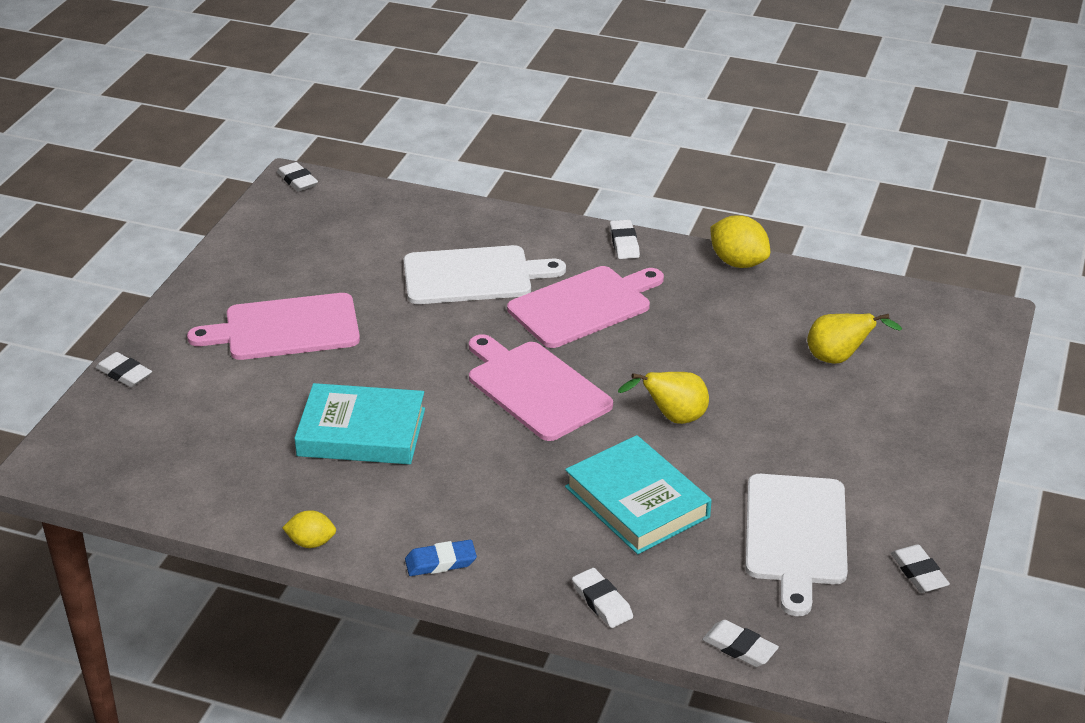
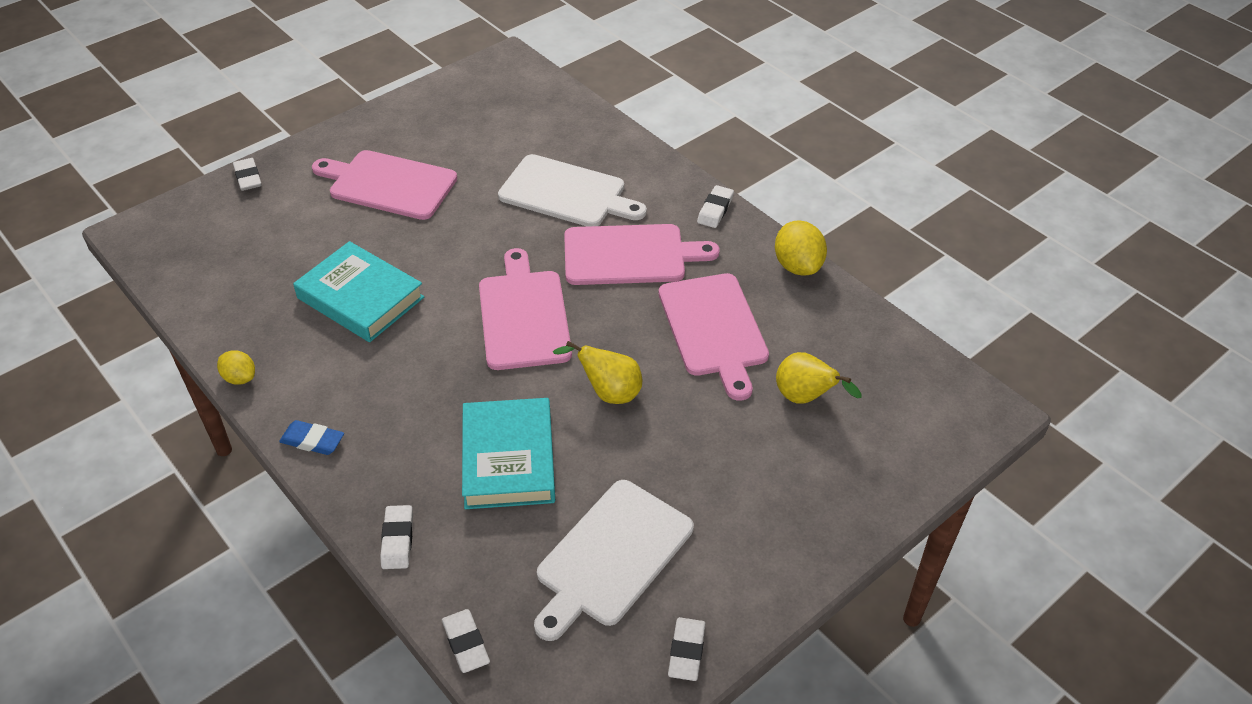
camera: 30 degrees right, 10 degrees up
white eraser [277,162,318,192] -> none
none -> pink cutting board [659,273,769,401]

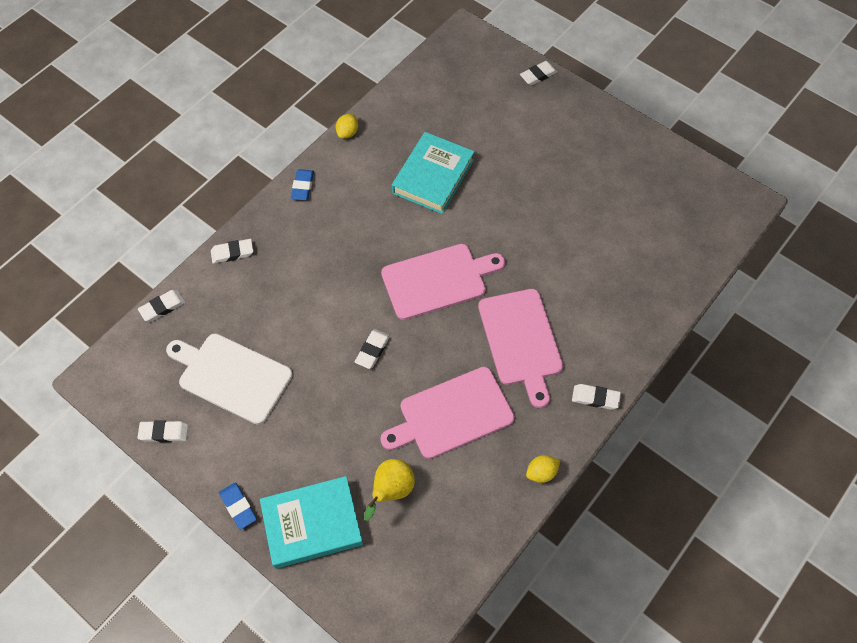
camera: 80 degrees right, 15 degrees up
pink cutting board [312,150,457,220] -> none
turquoise book [462,398,555,509] -> turquoise book moved to [260,476,363,569]
white cutting board [498,154,647,227] -> none
yellow pear [553,341,642,404] -> white eraser [355,329,390,369]
yellow lemon [775,220,827,276] -> yellow lemon [526,455,560,483], size x0.60
none -> blue eraser [219,482,257,530]

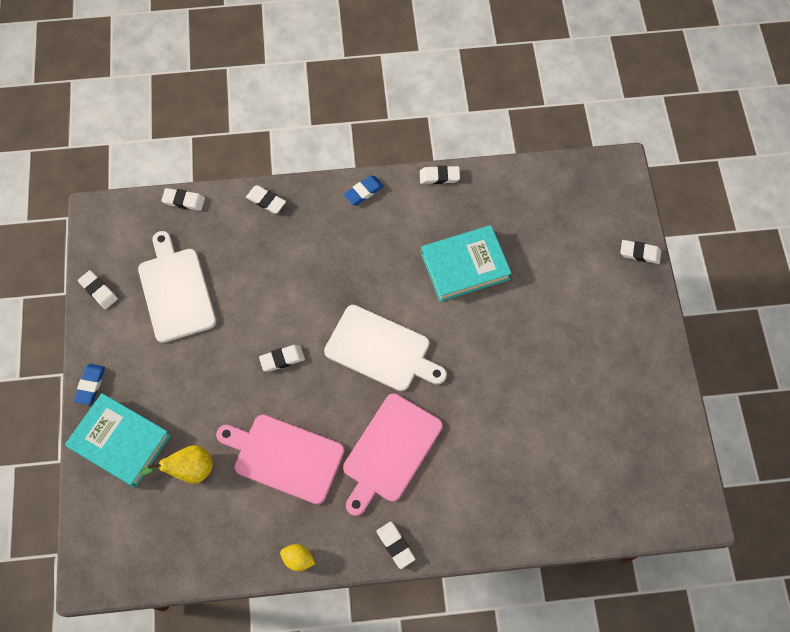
camera: 45 degrees right, 5 degrees up
yellow lemon [336,114,358,139] -> white eraser [420,166,460,184]
pink cutting board [381,244,505,320] -> white cutting board [324,305,447,391]

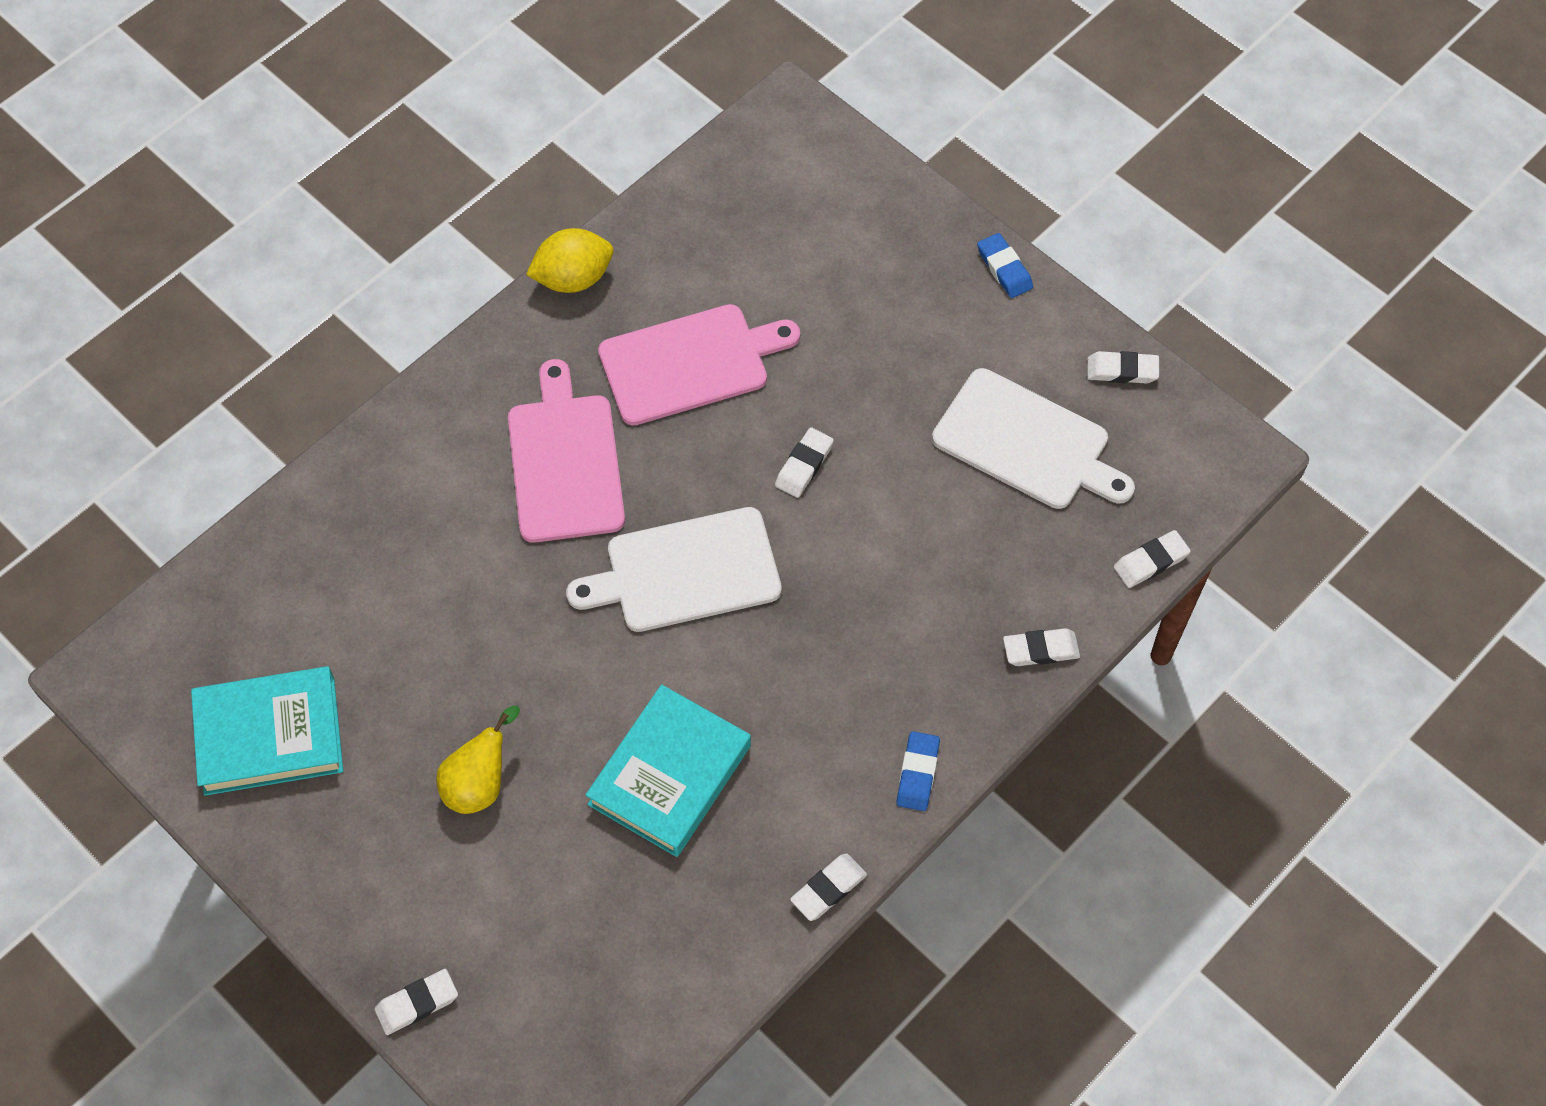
camera: 140 degrees right, 5 degrees down
turquoise book [65,393,171,488] -> turquoise book moved to [191,666,343,796]
yellow pear [140,445,213,484] -> yellow pear moved to [436,706,520,814]
yellow lemon [280,544,315,571] -> yellow lemon [526,228,613,293], size x1.66
white eraser [376,522,415,569] -> none

